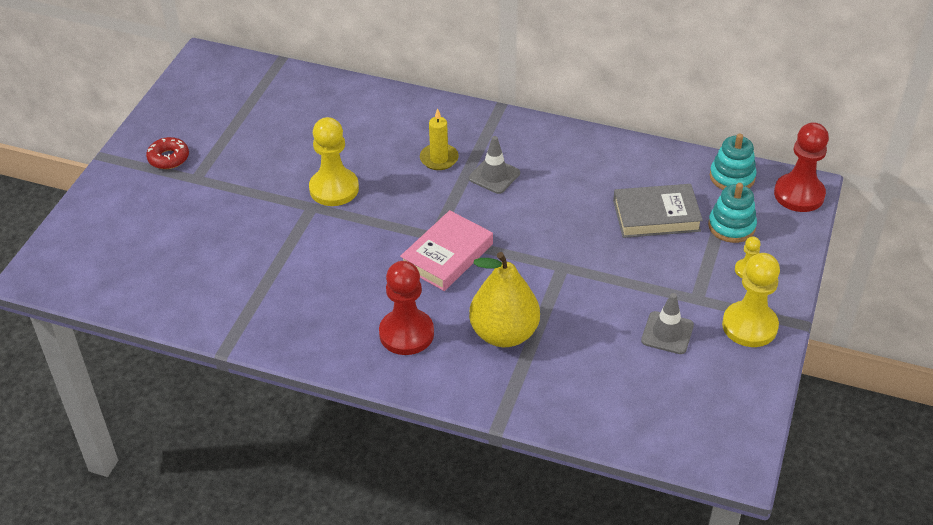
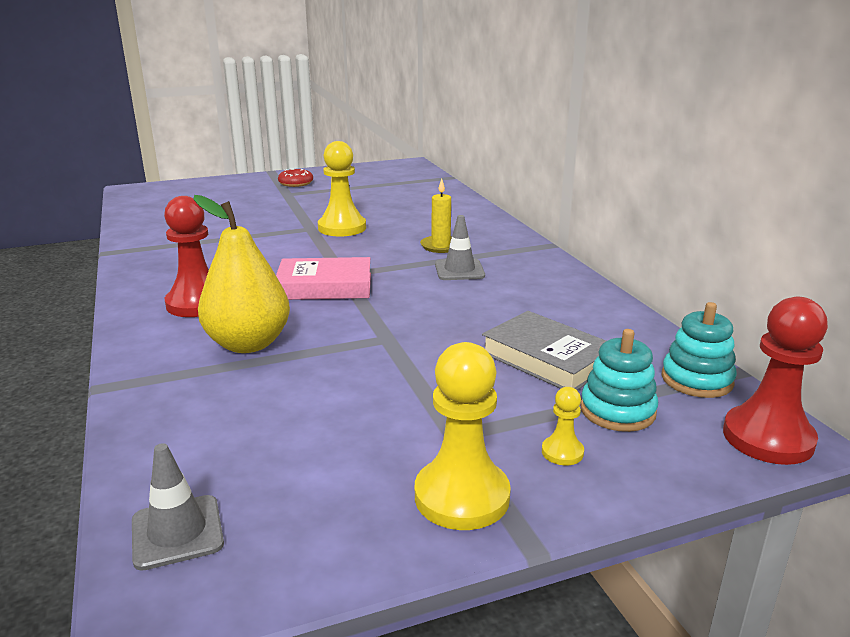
camera: 50 degrees right, 20 degrees down
grey traffic cone [641,293,694,354] -> grey traffic cone moved to [132,443,224,571]

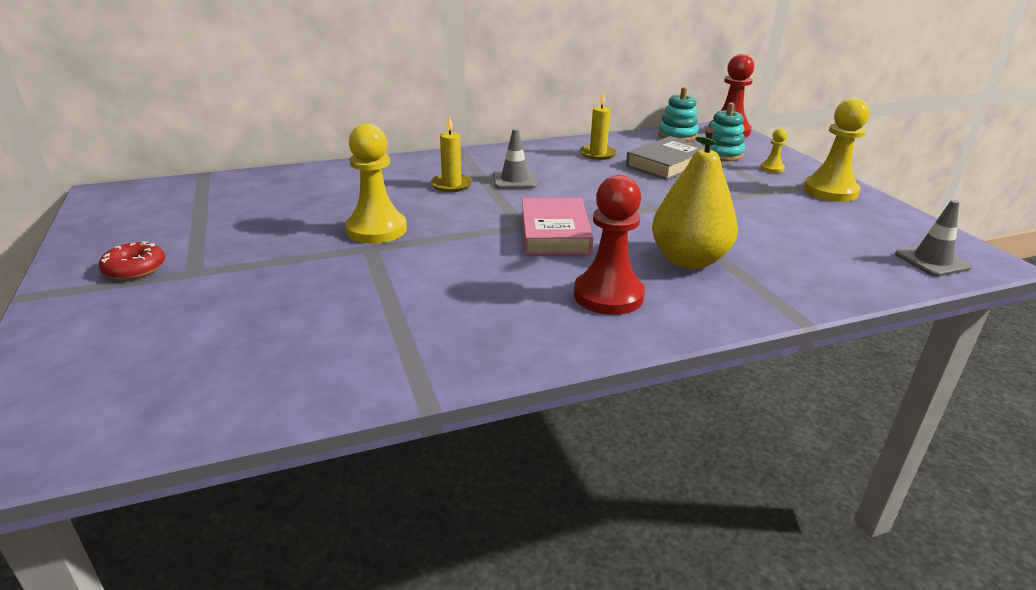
camera: 90 degrees left, 5 degrees up
none -> yellow candle [580,92,617,160]

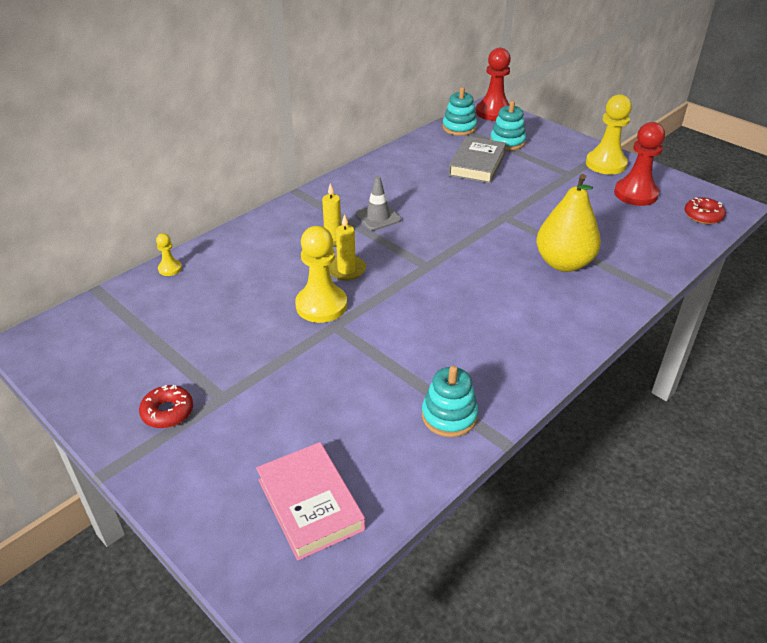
camera: 25 degrees left, 10 degrees up
pink book [521,198,593,255] -> pink book moved to [256,442,365,561]
red pawn [574,175,645,315] -> red pawn moved to [614,122,665,206]
yellow candle [580,92,617,160] -> yellow candle moved to [328,214,366,281]
yellow pawn [761,128,787,173] -> yellow pawn moved to [156,233,182,276]
grey traffic cone [895,200,972,277] -> red donut [685,197,726,224]
none -> turquoise stacking toy [422,366,478,437]

